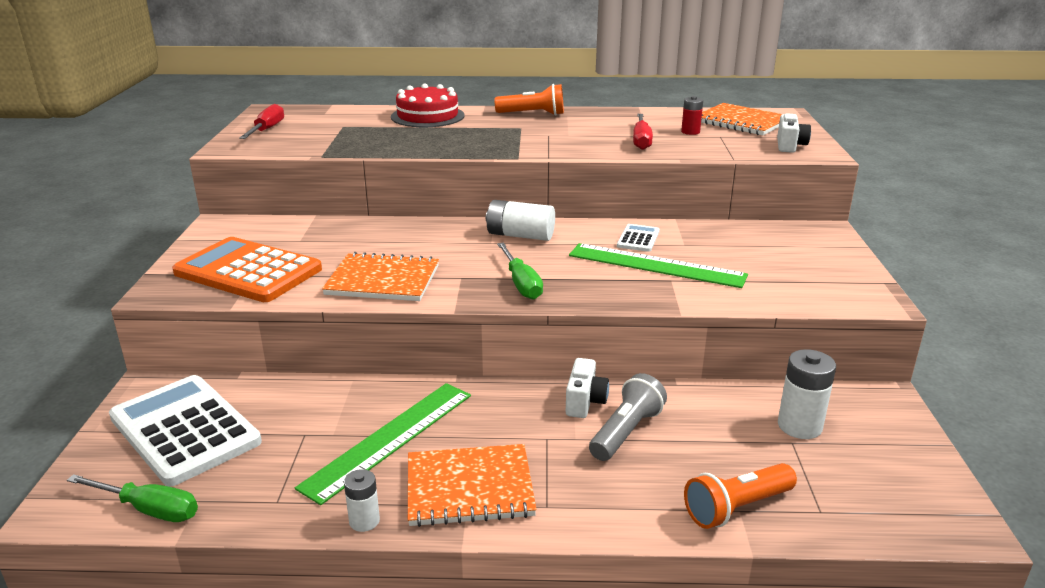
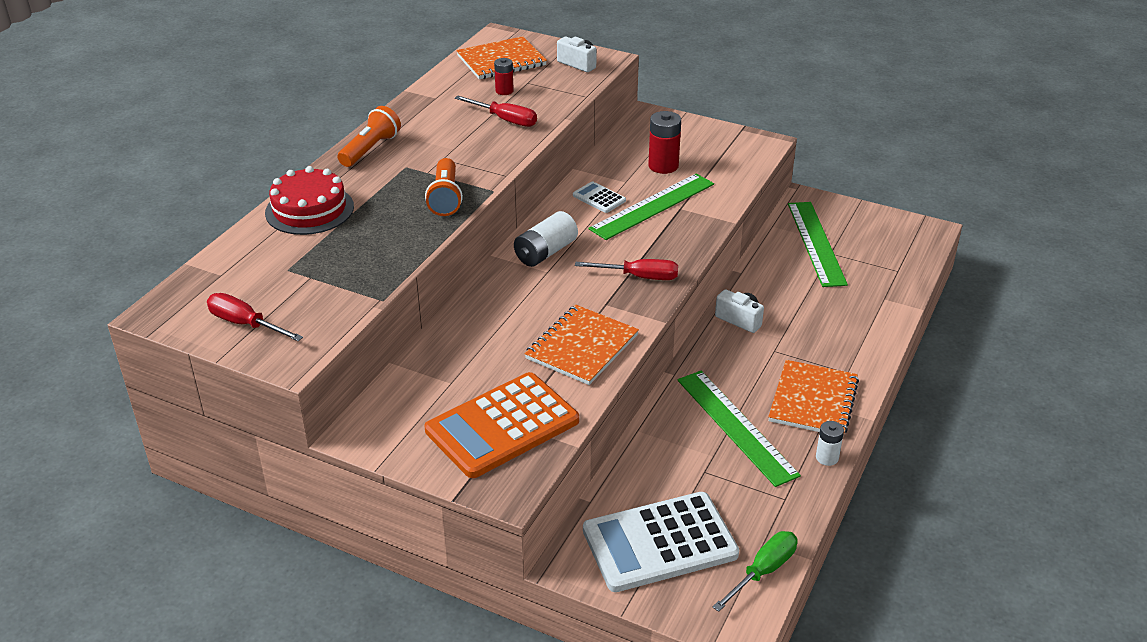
camera: 65 degrees left, 10 degrees up
green screwdriver [497,243,543,300] -> red screwdriver [575,259,678,280]
grey flashlight [589,373,667,461] -> none
orange flashlight [684,463,797,529] -> orange flashlight moved to [425,158,463,216]
white battery [778,349,836,439] -> green ruler [788,202,848,287]
none -> red battery [648,111,681,174]

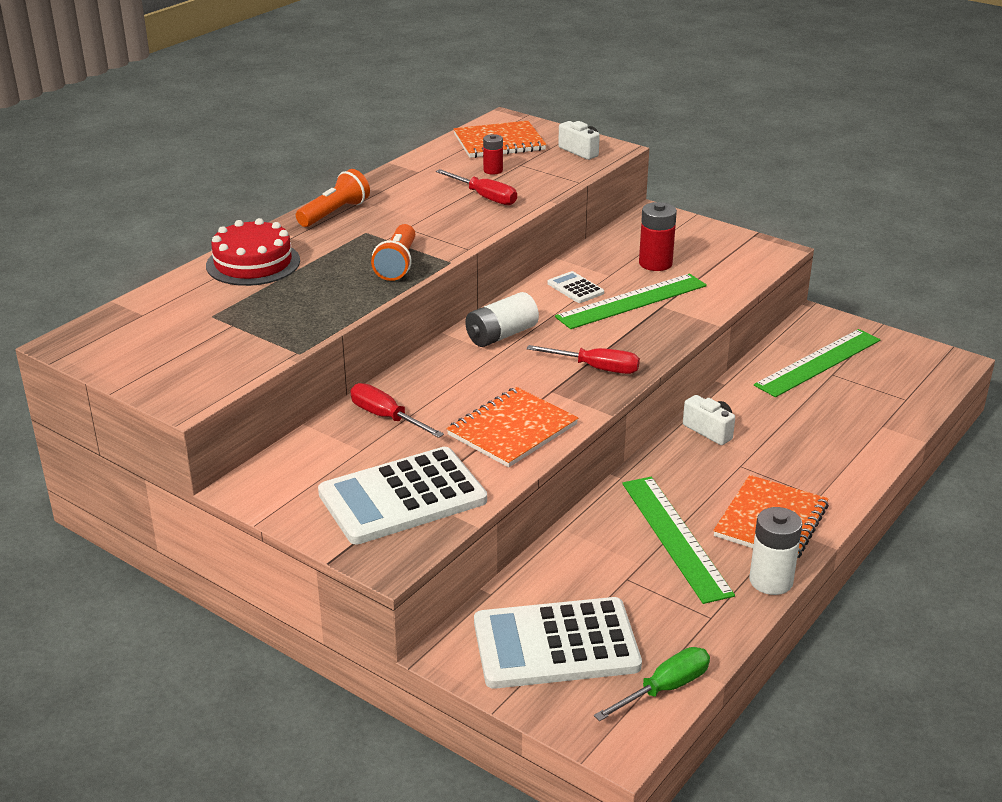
camera: 10 degrees right, 5 degrees down
red screwdriver [207,293,303,341] -> red screwdriver moved to [350,383,444,438]
orange calculator [425,372,579,478] -> white calculator [318,447,487,544]
green ruler [788,202,848,287] -> green ruler turned 45 degrees clockwise [754,329,880,397]
white battery [816,421,844,466] -> white battery [749,507,802,595], size x1.66

